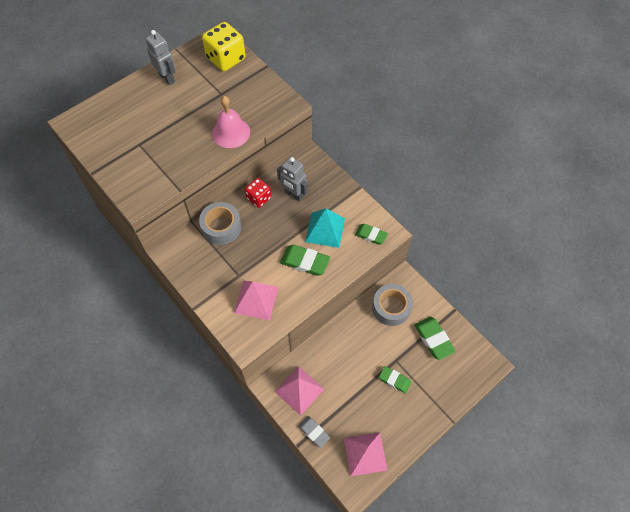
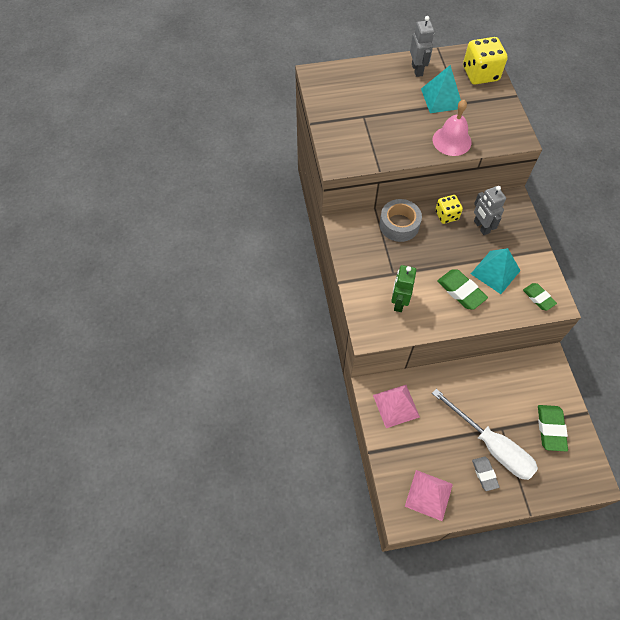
camera: 30 degrees right, 0 degrees up
pink pyramid [234,281,278,320] -> green robot [391,265,416,312]
red dice [245,178,271,208] -> yellow dice [435,195,463,224]
grey eraser [298,416,330,448] -> grey eraser moved to [472,456,500,491]
grey tape [372,284,413,326] -> none
green eraser [379,366,411,394] -> white screwdriver [432,389,538,480]
none -> turquoise pyramid [421,65,461,113]

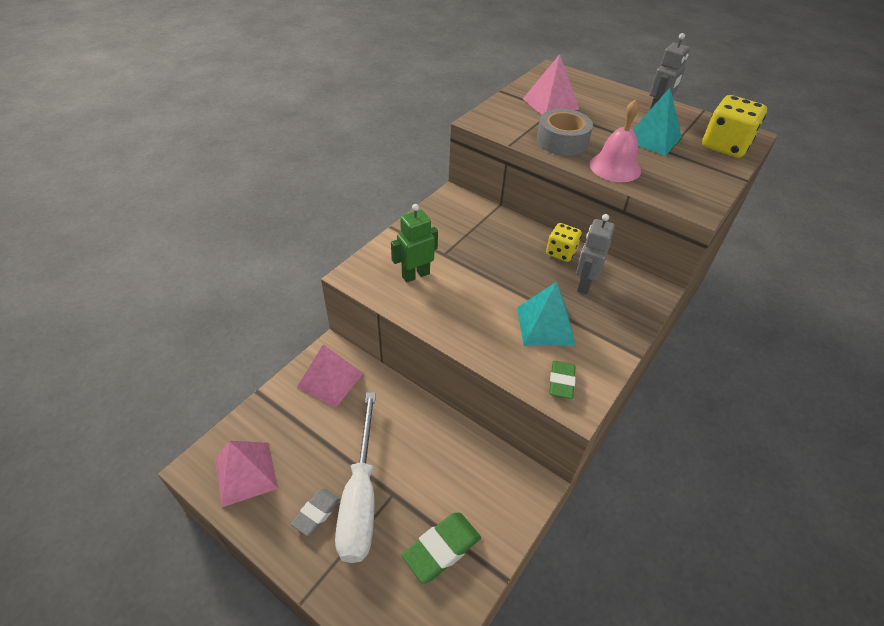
camera: 45 degrees right, 15 degrees down
grey tape [380,199,422,242] -> grey tape moved to [537,109,593,156]
green eraser [437,270,488,310] -> none
none -> pink pyramid [523,54,579,115]

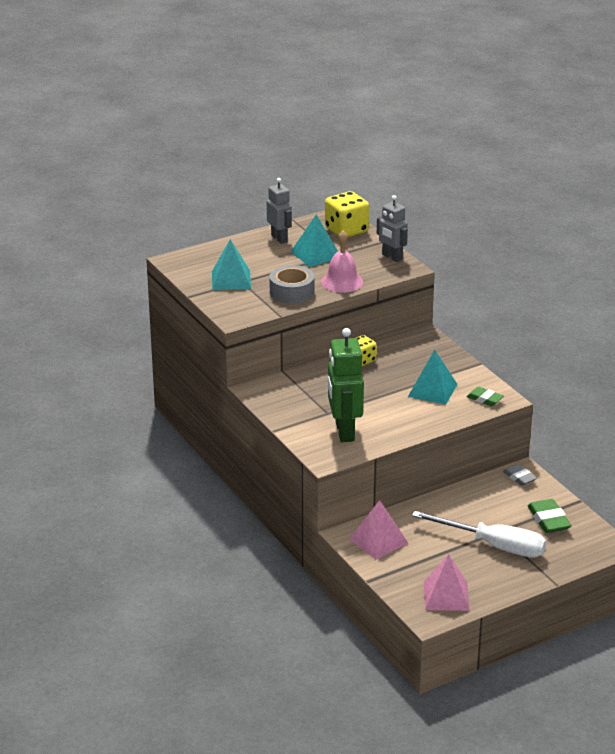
camera: 65 degrees left, 15 degrees down
grey eraser [291,488,340,536] -> grey eraser moved to [503,464,537,486]
green robot [391,204,438,282] -> green robot [328,328,364,442], size x1.59
pink pyramid [523,54,579,115] -> turquoise pyramid [212,239,251,290]
grey robot [576,214,615,294] -> grey robot moved to [377,195,408,262]

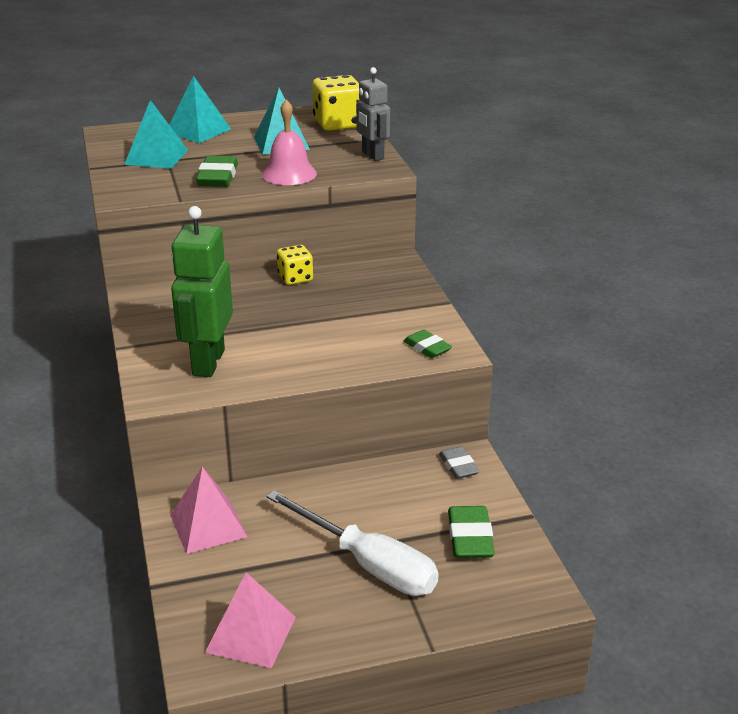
camera: 15 degrees right, 0 degrees up
grey robot [267,178,292,244] -> none
grey tape [269,265,315,304] -> green eraser [196,156,238,187]
turquoise pyramid [408,350,457,405] -> turquoise pyramid moved to [169,76,231,143]

